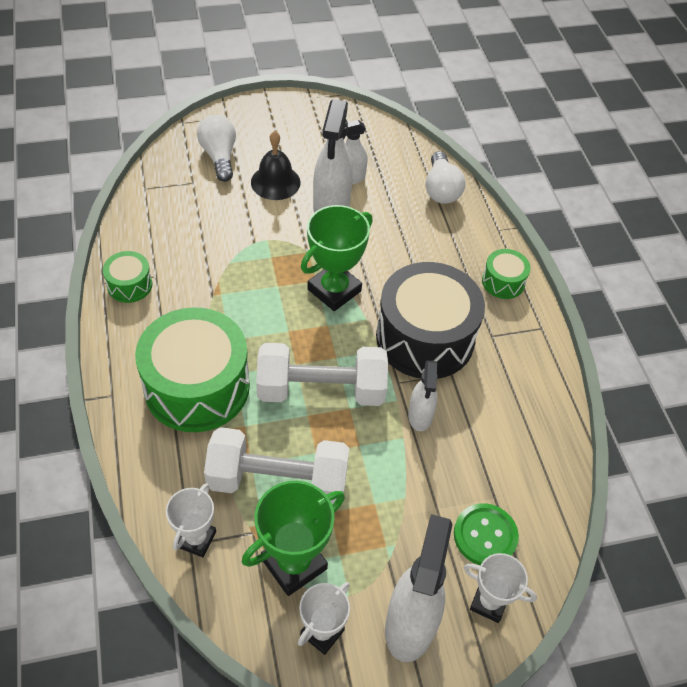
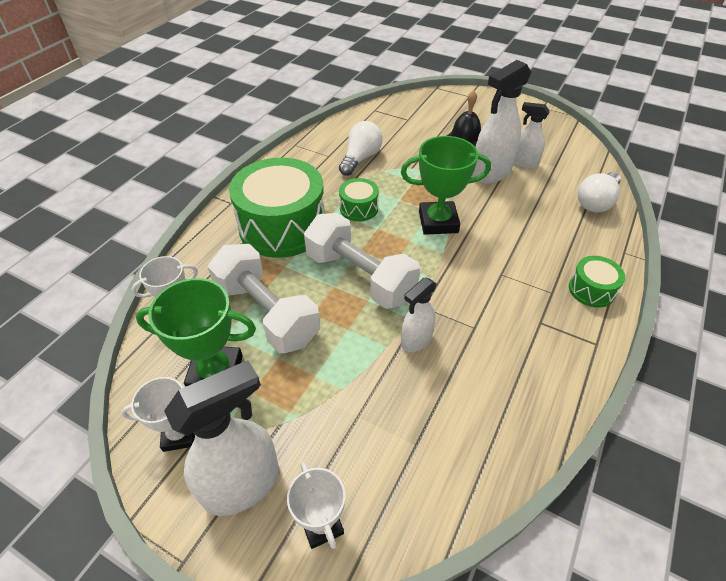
camera: 45 degrees right, 5 degrees down
green drum [103,251,152,303] -> green drum moved to [339,178,379,222]
white light bulb [197,115,236,182] -> white light bulb moved to [339,121,383,176]
black drum [376,262,485,379] -> none
green button [454,503,519,565] -> none

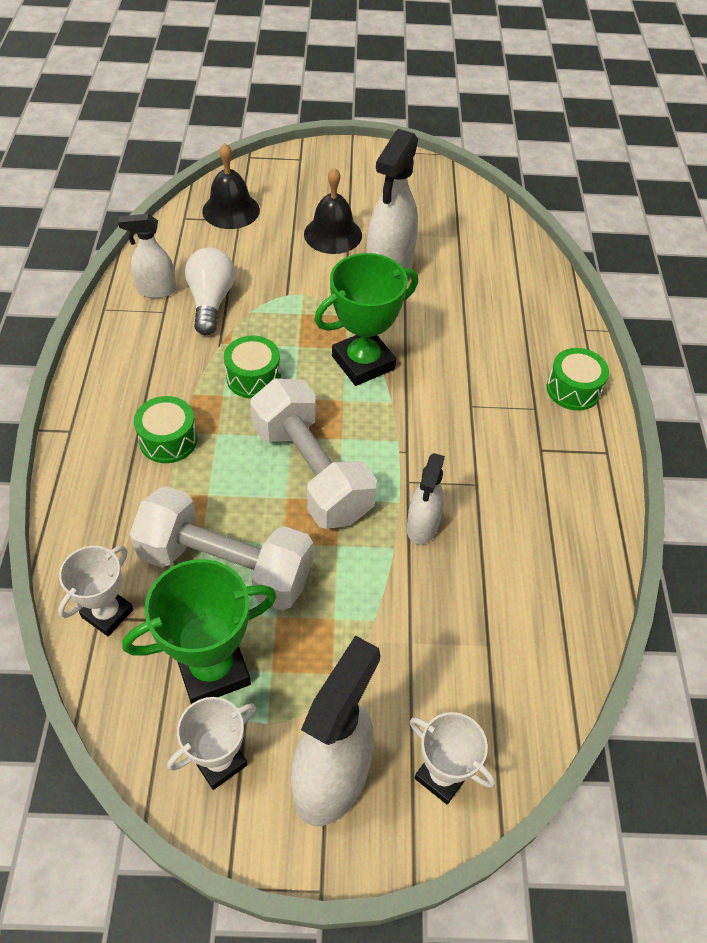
camera: 30 degrees left, 5 degrees up
green drum [229,158,325,258] -> green drum [134,396,198,463], size x0.46
white dumbbell [304,213,420,309] -> white dumbbell turned 45 degrees clockwise [250,378,377,529]
white spray bottle [514,102,550,169] -> white spray bottle moved to [118,214,177,298]
white light bulb [578,172,621,212] -> none
none -> black bell [202,143,260,229]

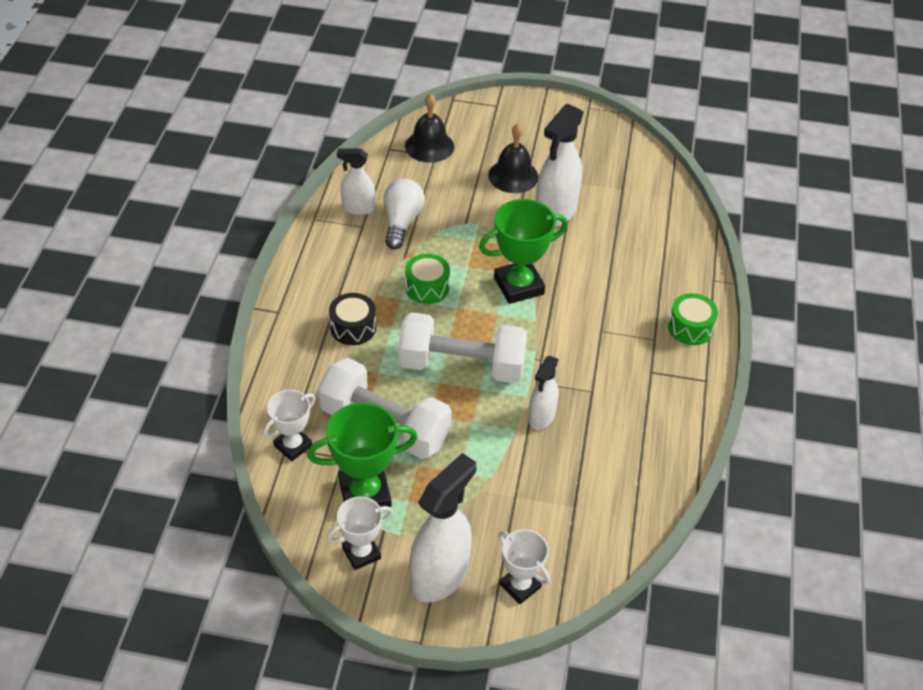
camera: 10 degrees right, 5 degrees down
green drum [134,396,198,463] -> black drum [329,293,376,345]
white dumbbell [250,378,377,529] -> white dumbbell turned 60 degrees counterclockwise [398,312,527,383]

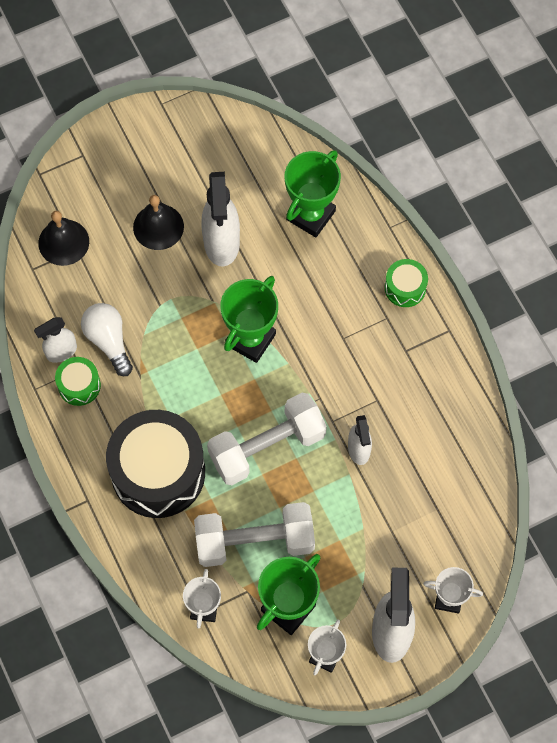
camera: 35 degrees left, 20 degrees up
black drum [329,293,376,345] -> black drum [106,410,205,518], size x2.17
green drum [405,254,450,304] -> green drum moved to [55,357,101,406]
none -> green trophy [285,150,341,237]

